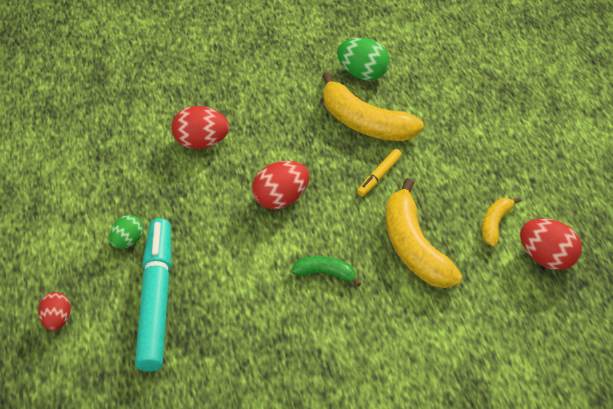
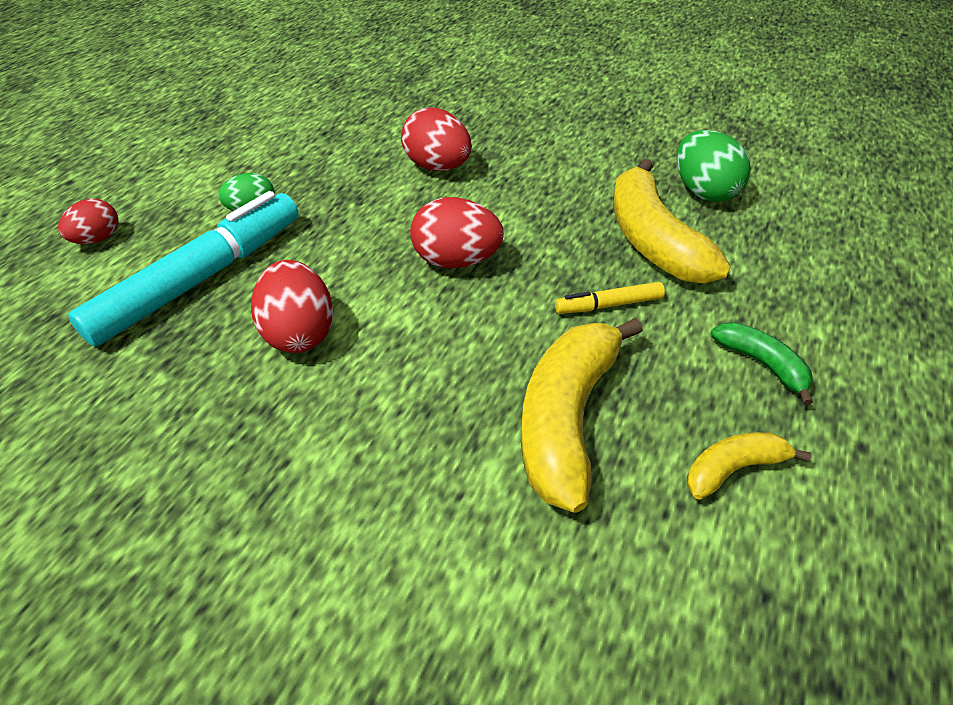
camera: 40 degrees right, 5 degrees down
green banana [291,256,361,286] -> green banana moved to [711,322,813,405]
red egg [520,219,582,270] -> red egg moved to [251,260,333,353]

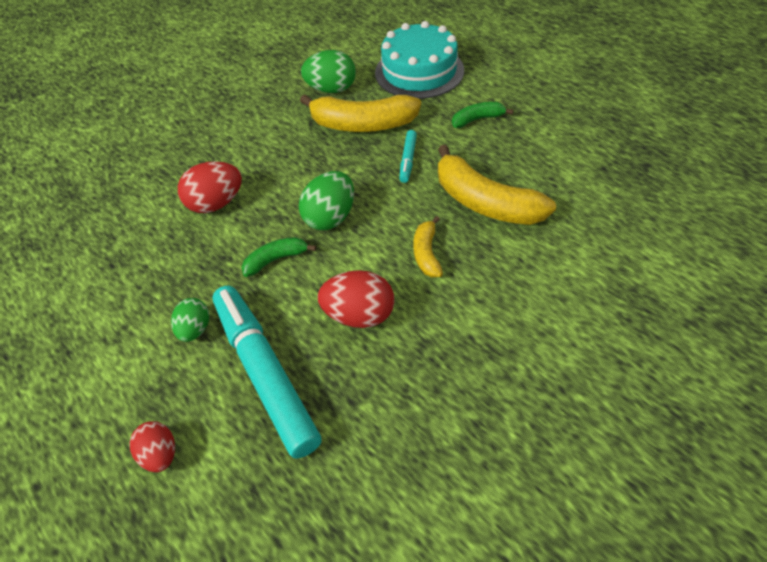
camera: 65 degrees left, 5 degrees up
red egg [410,197,504,268] -> green egg [299,171,354,230]
yellow marker [555,282,665,314] -> turquoise marker [399,130,417,183]
yellow banana [687,432,811,500] -> yellow banana moved to [413,216,443,277]
none -> green banana [242,237,316,277]
none -> turquoise cake [375,21,464,99]

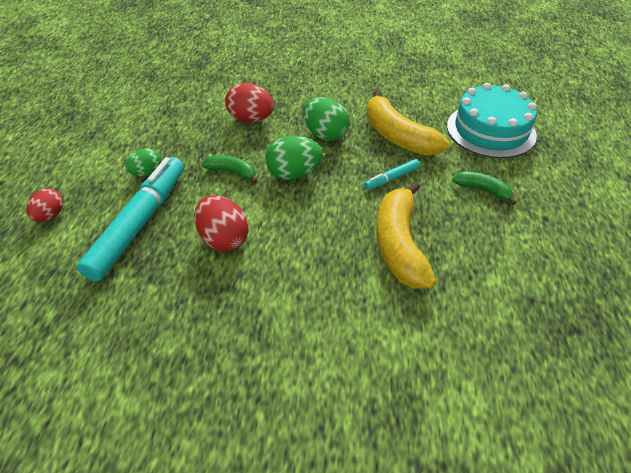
camera: 45 degrees right, 5 degrees down
green egg [301,50,356,93] -> green egg moved to [303,97,349,141]
yellow banana [413,216,443,277] -> none

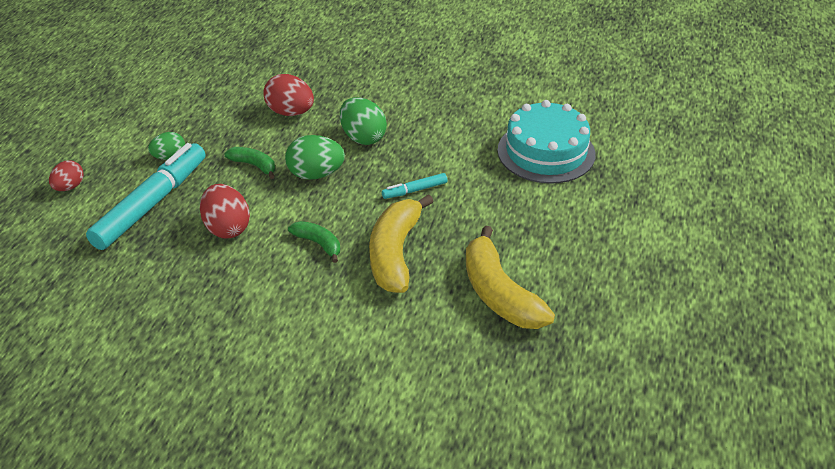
camera: 10 degrees right, 5 degrees down
yellow banana [367,90,450,156] -> yellow banana moved to [466,226,555,329]
green banana [453,172,516,205] -> green banana moved to [288,221,340,263]

